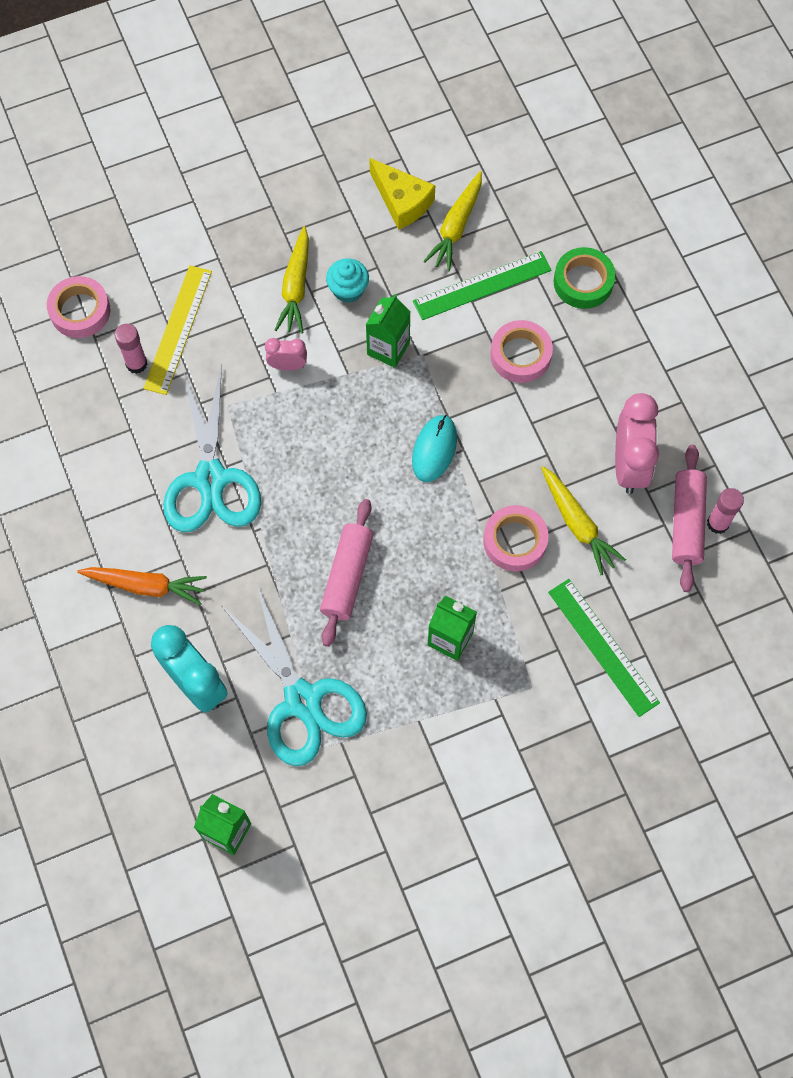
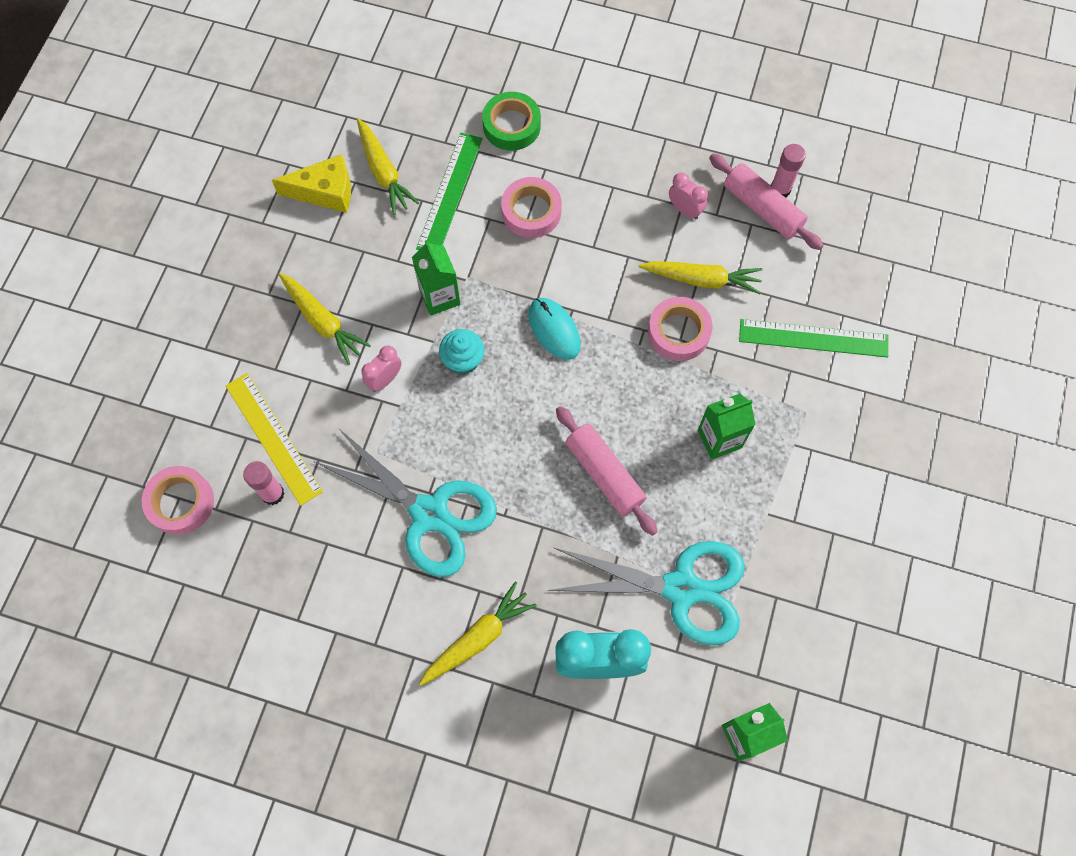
camera: 50 degrees left, 0 degrees up
orange carrot [77,567,207,605] -> yellow carrot [419,581,537,686]
turquoise cupcake [326,258,369,303] -> turquoise cupcake moved to [439,329,484,375]
pink clock [615,393,659,494] -> pink clock [669,173,708,220], size x0.52

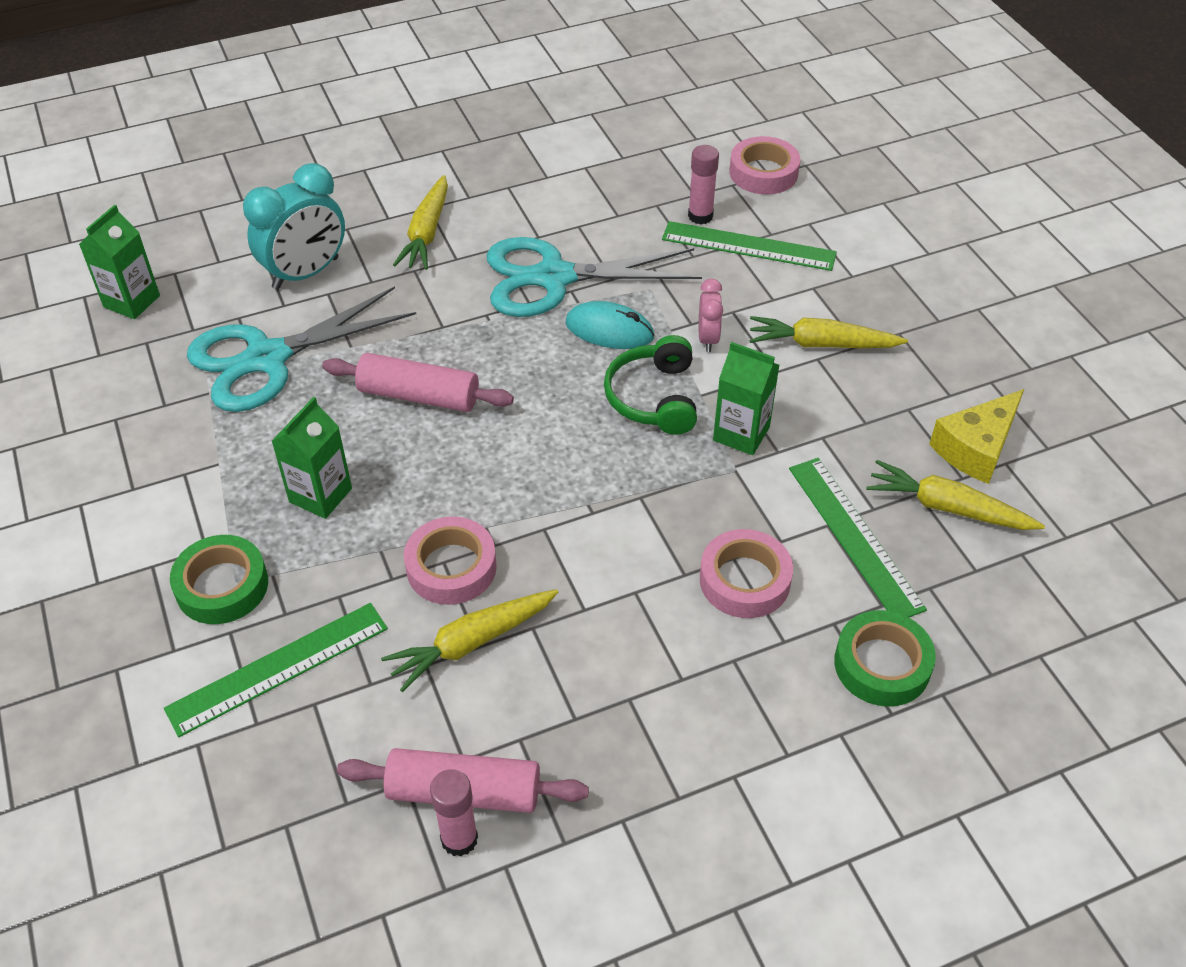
camera: 140 degrees right, 20 degrees down
yellow ruler [225,373,323,506] -> green ruler [662,221,837,271]
turquoise cupcake [439,329,484,375] -> green headphones [604,335,697,435]
turquoise mouse [528,298,581,360] -> turquoise mouse moved to [565,301,654,349]
pink clock [669,173,708,220] -> none
none -> green tape [170,535,268,624]

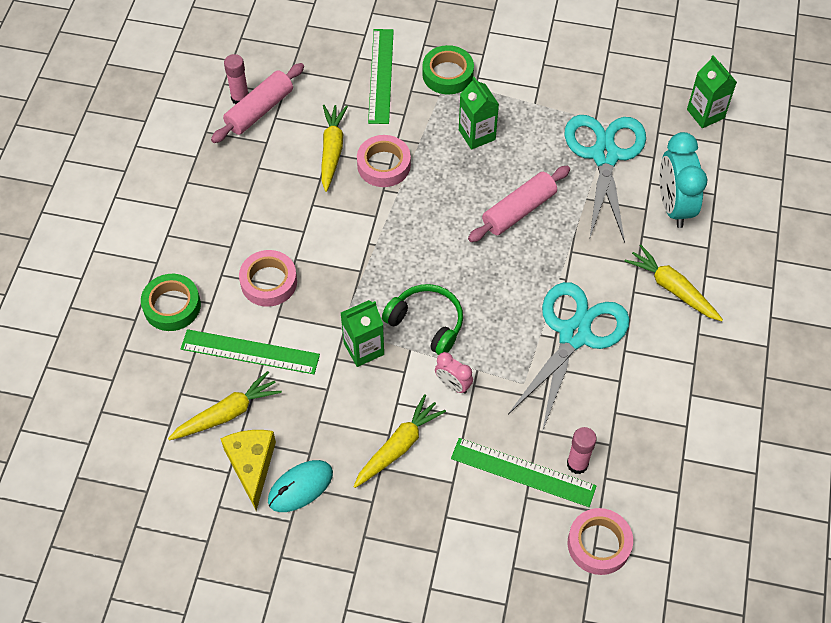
camera: 125 degrees right, 10 degrees up
turquoise mouse [565,301,654,349] -> turquoise mouse moved to [268,460,333,512]
green ruler [662,221,837,271] -> green ruler turned 60 degrees clockwise [451,438,596,507]

